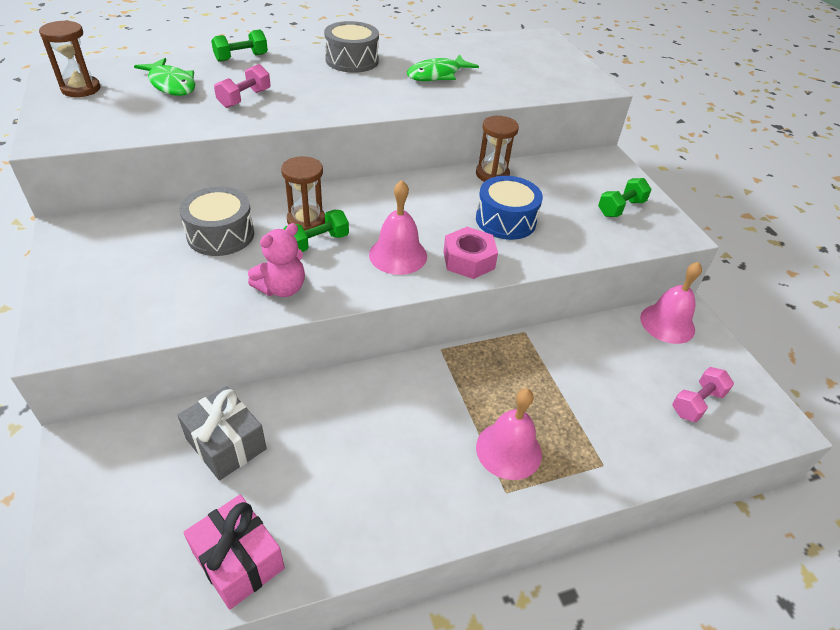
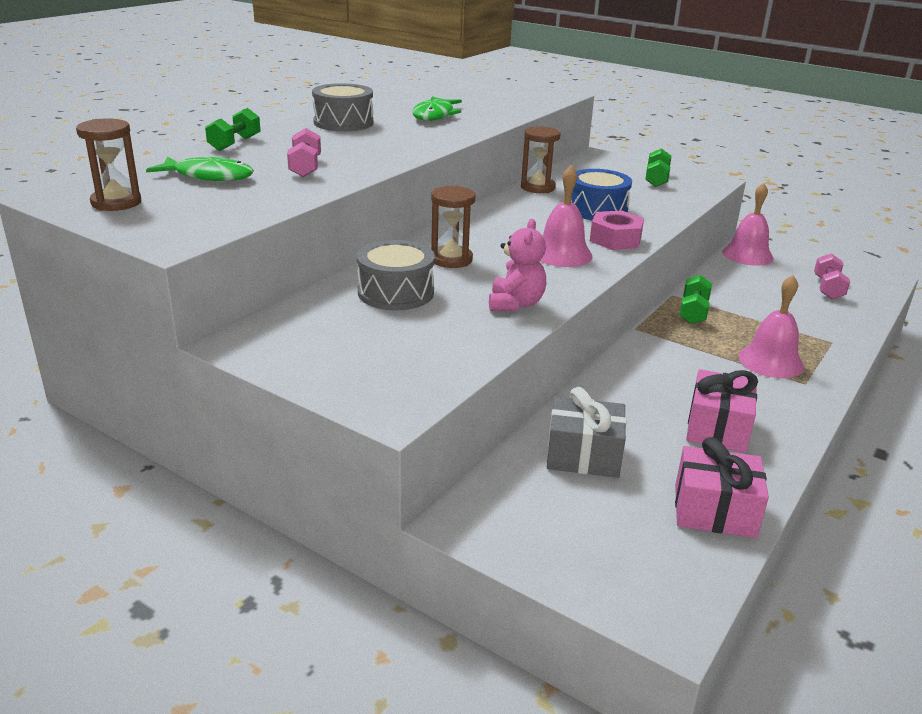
camera: 35 degrees left, 15 degrees down
green dumbbell [284,209,349,252] -> green dumbbell moved to [679,275,712,324]
none -> pink gift [686,369,758,453]

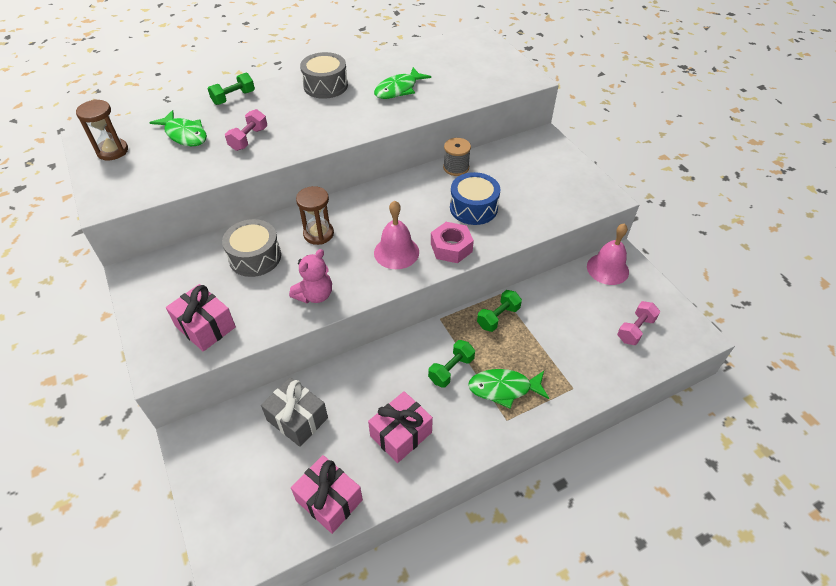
camera: 30 degrees right, 20 degrees up
brown hourglass [521,126,560,193] -> grey spool [443,138,471,176]
green dumbbell [645,148,671,187] -> green dumbbell moved to [428,340,475,388]
pink bell [738,275,804,378] -> green fish [468,369,549,409]
none -> pink gift [166,284,236,352]

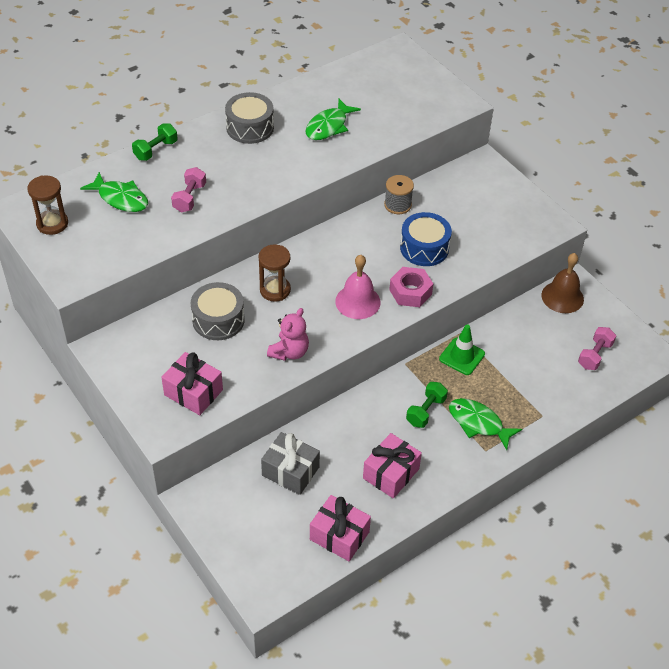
camera: 10 degrees left, 0 degrees up
green fish [468,369,549,409] -> green fish turned 45 degrees clockwise [449,398,522,450]
green dumbbell [477,290,522,332] -> green traffic cone [439,324,485,375]
pink bell [587,223,629,285] -> brown bell [542,253,584,313]

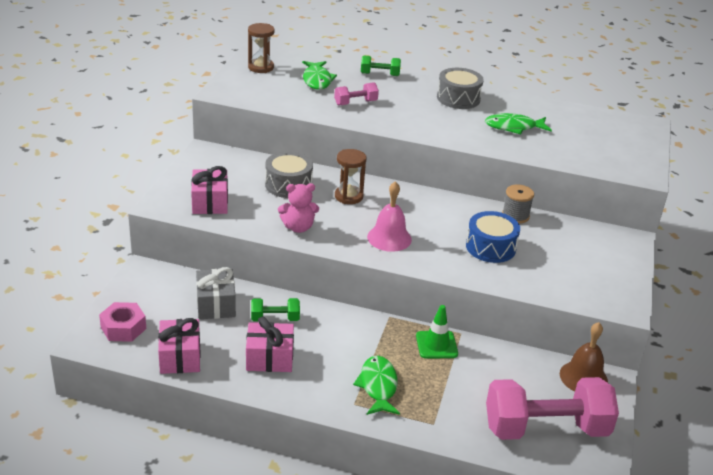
camera: 50 degrees right, 15 degrees down
pink nut [389,267,433,307] -> pink nut moved to [99,302,146,342]
green dumbbell [406,382,448,428] -> green dumbbell moved to [251,298,300,321]
pink dumbbell [578,327,616,370] -> pink dumbbell [486,377,619,440], size x2.22

